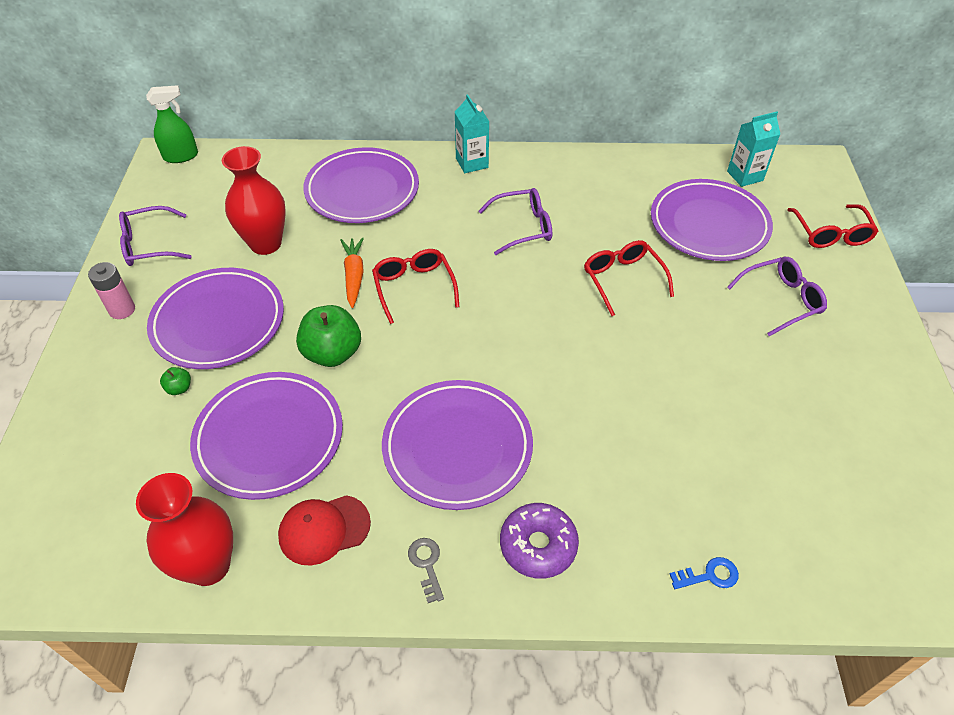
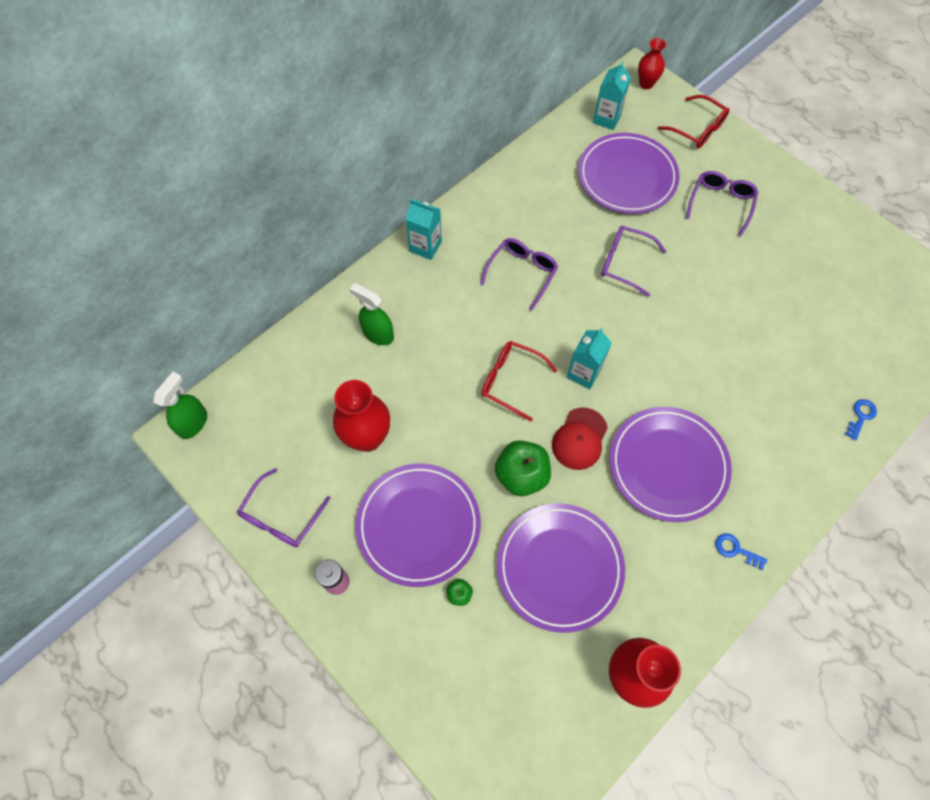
camera: 45 degrees left, 15 degrees up
red cap [278,495,371,565] -> red cap moved to [552,408,608,470]
purple plate [303,147,419,223] -> green spray bottle [350,283,394,345]
orange carrot [341,237,364,308] -> none
grey key [408,538,444,603] -> blue key [715,533,767,570]
purple donut [500,503,579,579] -> none
red glasses [584,240,674,316] -> purple glasses [601,226,667,297]
none -> turquoise carton [566,328,612,389]
none -> red vase [638,38,666,89]

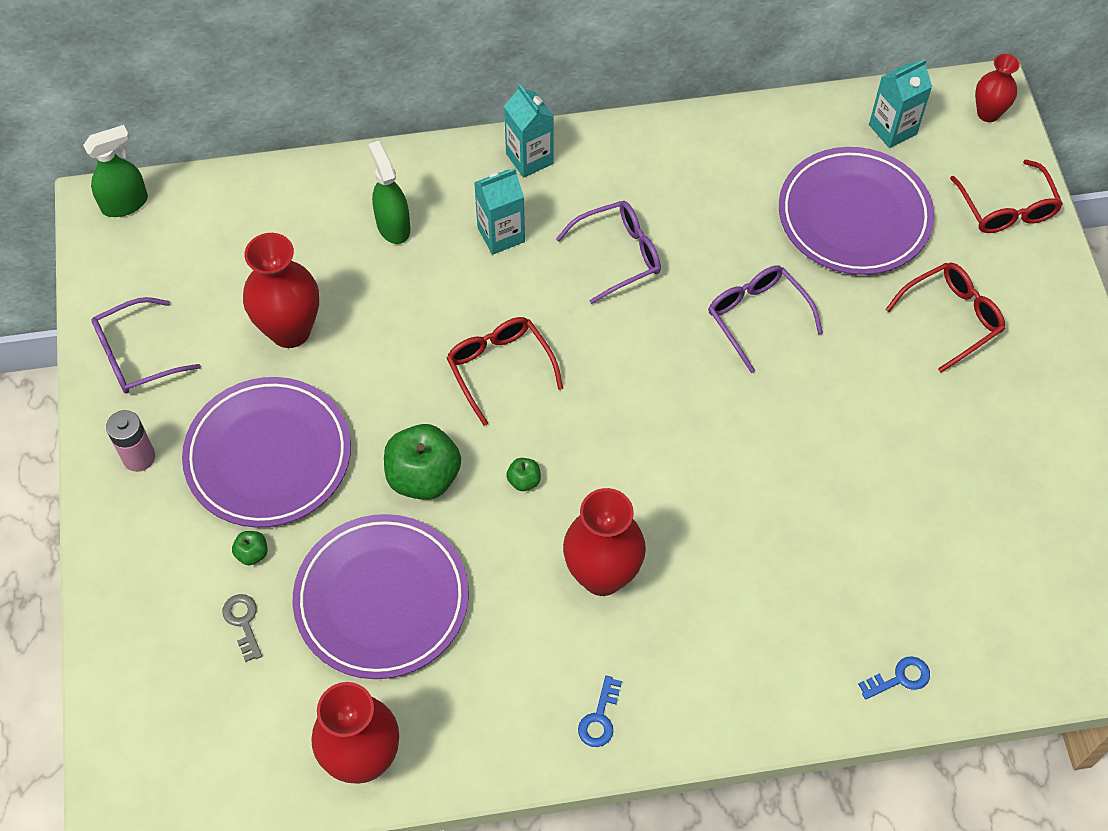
camera: 35 degrees right, 5 degrees down
red cap [552,408,608,470] -> green apple [506,458,541,491]
turquoise carton [566,328,612,389] -> turquoise carton moved to [474,168,525,255]
purple plate [610,407,732,522] -> red vase [563,488,646,596]
purple glasses [686,171,758,236] -> red glasses [885,263,1005,372]
blue key [715,533,767,570] -> blue key turned 135 degrees counterclockwise [578,676,622,747]
none -> grey key [223,594,262,662]

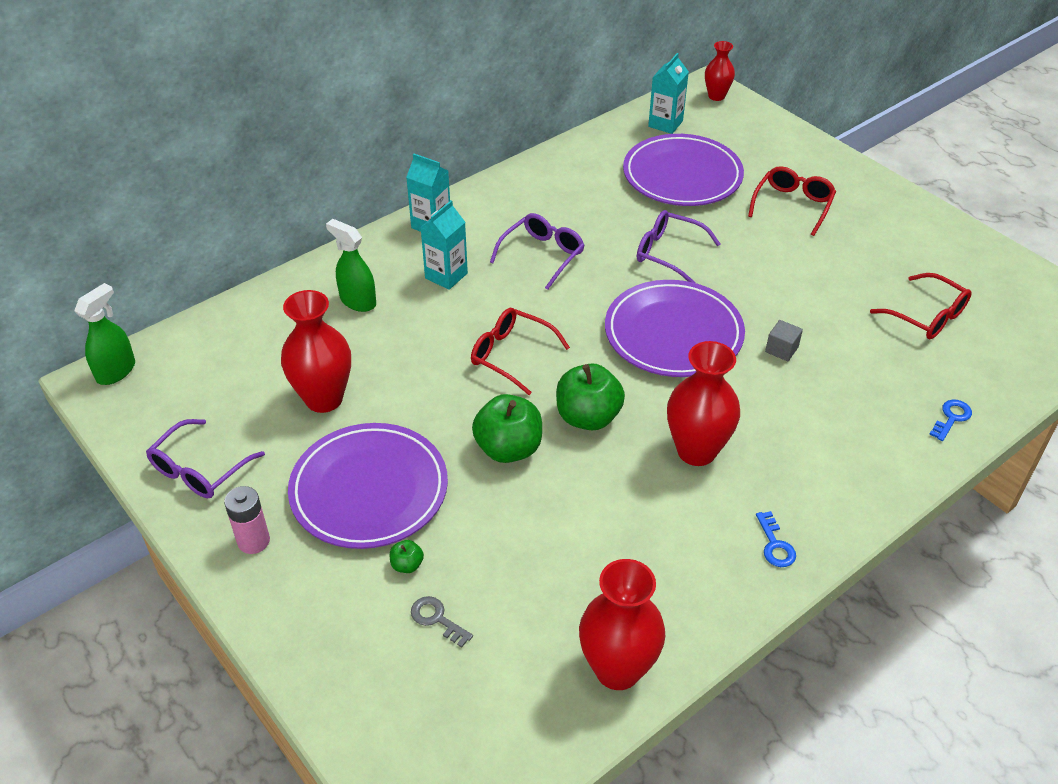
camera: 30 degrees left, 15 degrees down
purple plate [293,514,469,679] -> purple plate moved to [605,280,745,377]
green apple [506,458,541,491] -> green apple [556,363,625,430], size x2.24
red glasses [950,159,1063,233] -> red glasses moved to [870,273,971,339]
none -> grey cube [765,320,803,361]

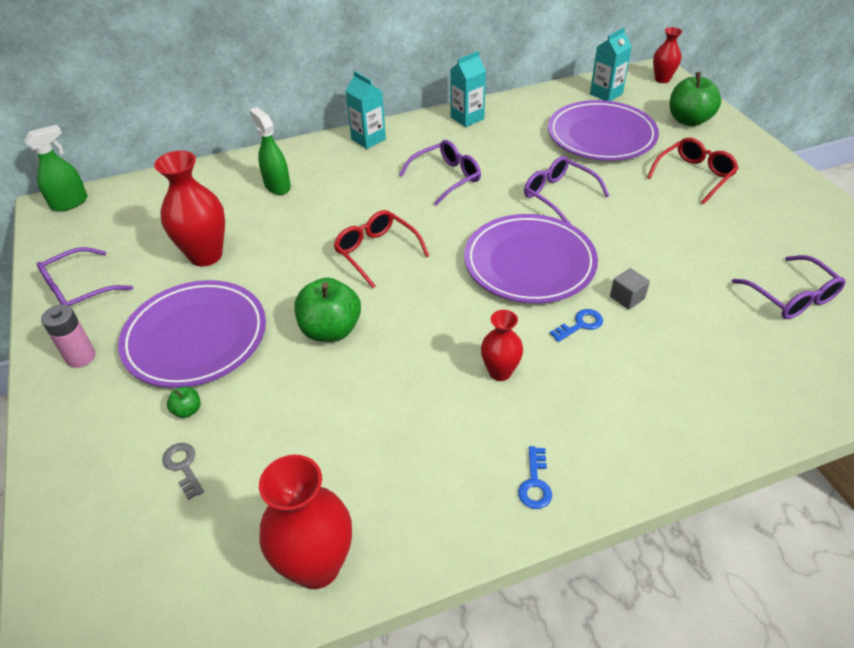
camera: 20 degrees right, 0 degrees up
turquoise carton [421,200,468,290] -> turquoise carton moved to [450,51,486,127]
green apple [556,363,625,430] -> green apple moved to [670,72,721,126]
red vase [667,341,740,466] -> red vase [481,310,523,381], size x0.59
red glasses [870,273,971,339] -> purple glasses [732,255,845,319]
blue key [929,399,972,441] -> blue key moved to [550,309,603,342]

